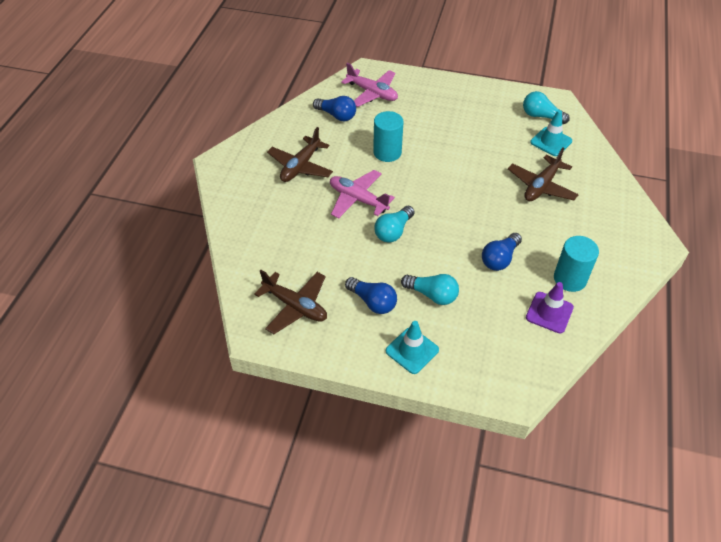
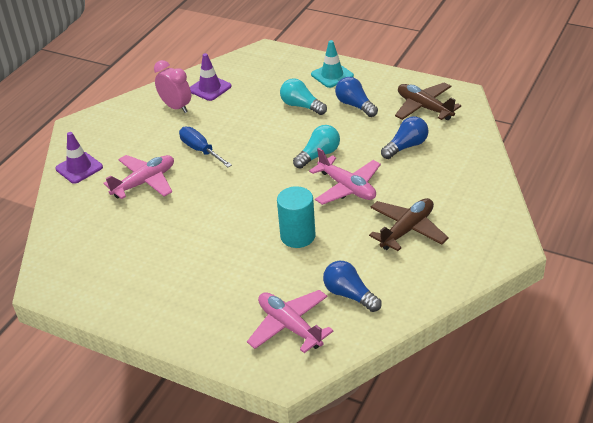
camera: 165 degrees left, 10 degrees down
blue light bulb [482,233,522,271] -> blue light bulb moved to [381,117,429,159]
brown plane [508,147,579,201] -> pink plane [104,155,174,199]
turquoise light bulb [523,91,570,124] -> none
turquoise traffic cone [530,110,572,156] -> none
turquoise cylinder [554,236,599,292] -> pink clock [154,60,191,113]
none -> purple traffic cone [55,132,103,184]
none -> blue screwdriver [179,127,232,167]

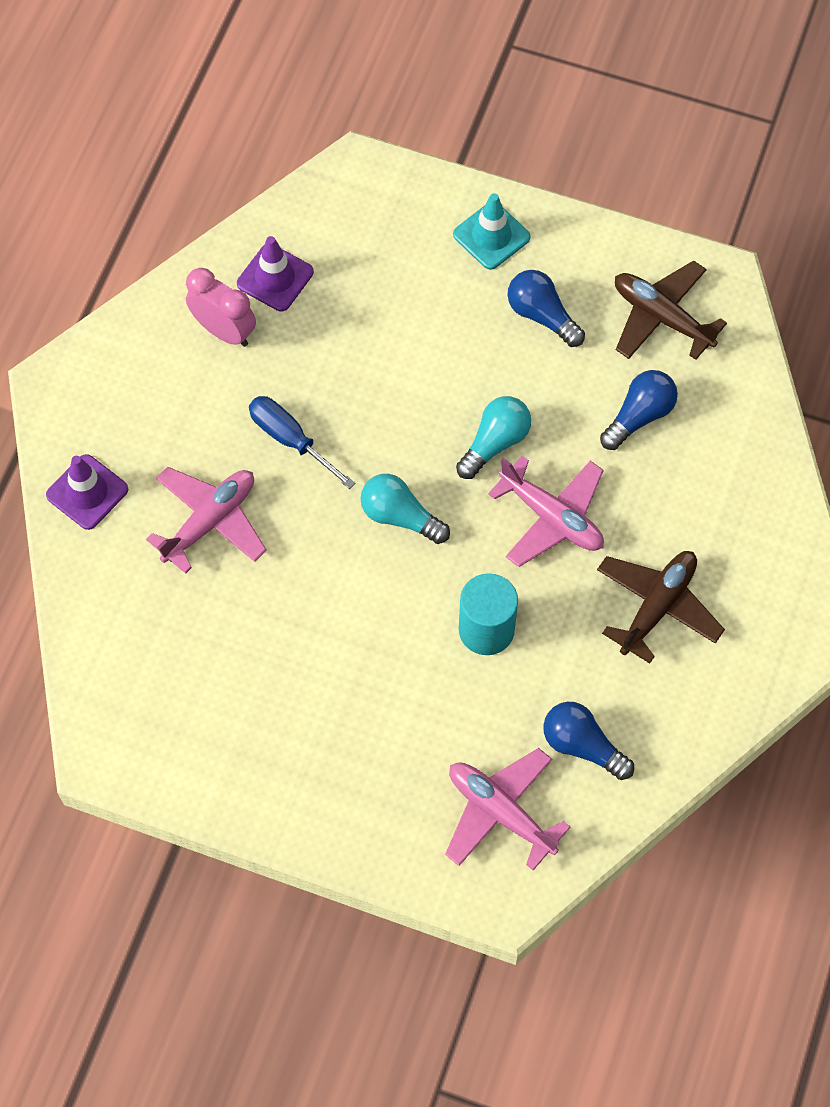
camera: 10 degrees left, 25 degrees up
turquoise light bulb [280,78,327,115] -> turquoise light bulb moved to [360,474,450,544]

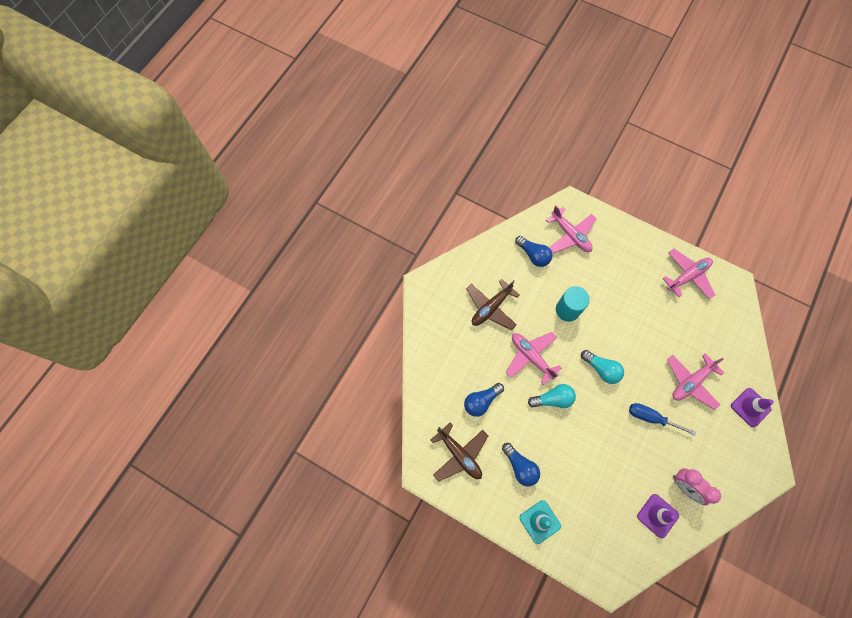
camera: 170 degrees left, 5 degrees up
blue screwdriver [249,396,355,489] -> blue screwdriver turned 150 degrees clockwise [629,403,696,436]
turquoise light bulb [456,396,531,479] -> turquoise light bulb turned 150 degrees counterclockwise [528,384,576,408]
none -> pink plane [662,249,715,299]

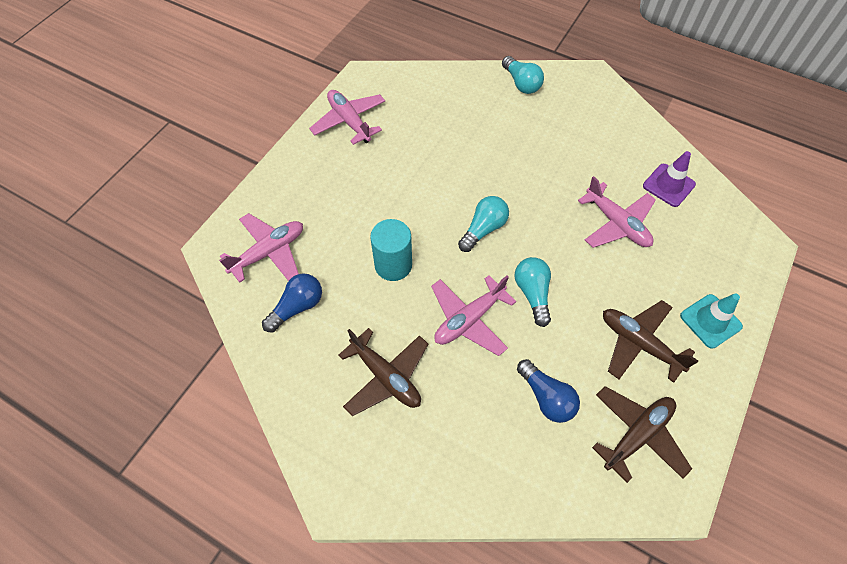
camera: 90 degrees left, 10 degrees down
blue light bulb [502,443,540,486] -> brown plane [603,300,698,383]
blue screwdriver [629,403,696,436] -> none
pink plane [667,353,724,410] -> pink plane moved to [578,176,656,248]
pink clock [673,468,721,505] -> none
purple traffic cone [731,388,774,427] -> turquoise light bulb [502,56,544,94]

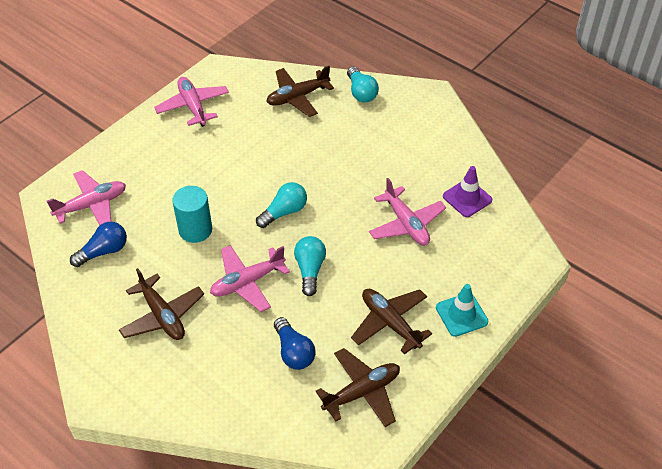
camera: 10 degrees right, 10 degrees down
none -> brown plane [266,66,334,117]

